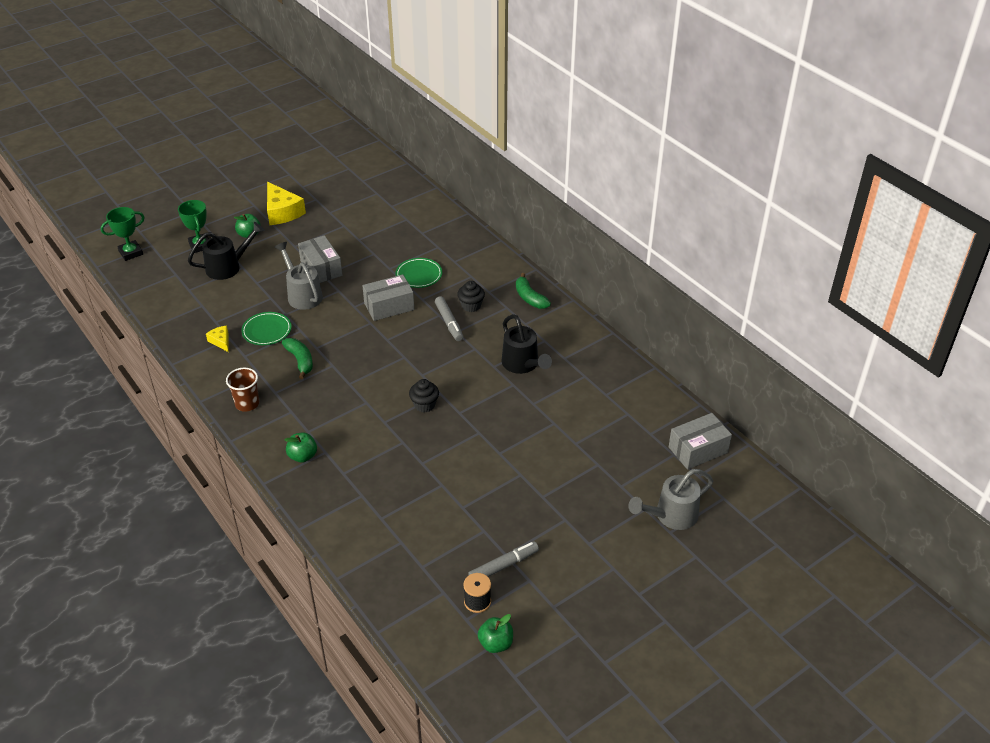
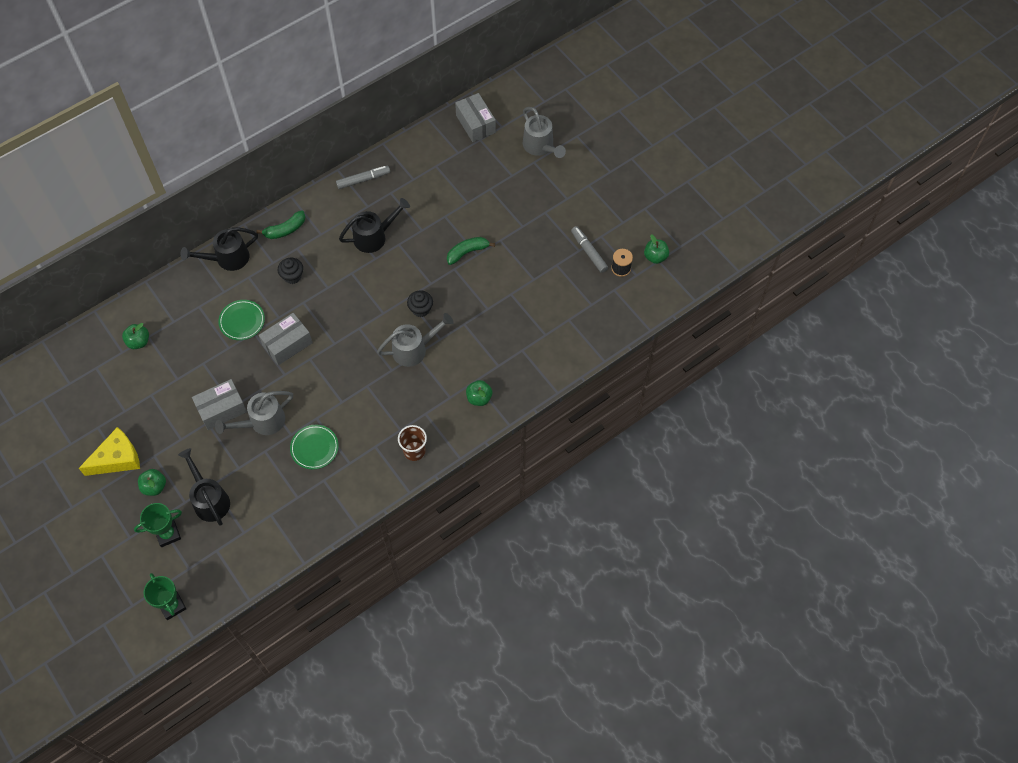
camera: 90 degrees left, 20 degrees up
yellow cheese [206,325,229,352] -> none
green banana [282,338,313,379] -> green banana moved to [447,237,495,265]
grey box [362,275,415,321] -> grey box turned 75 degrees clockwise [259,313,312,365]
grey marker [435,296,463,341] -> grey marker moved to [336,166,390,189]
none -> green apple [122,323,149,349]
none -> black watering can [181,227,258,271]
none -> grey watering can [377,313,454,367]

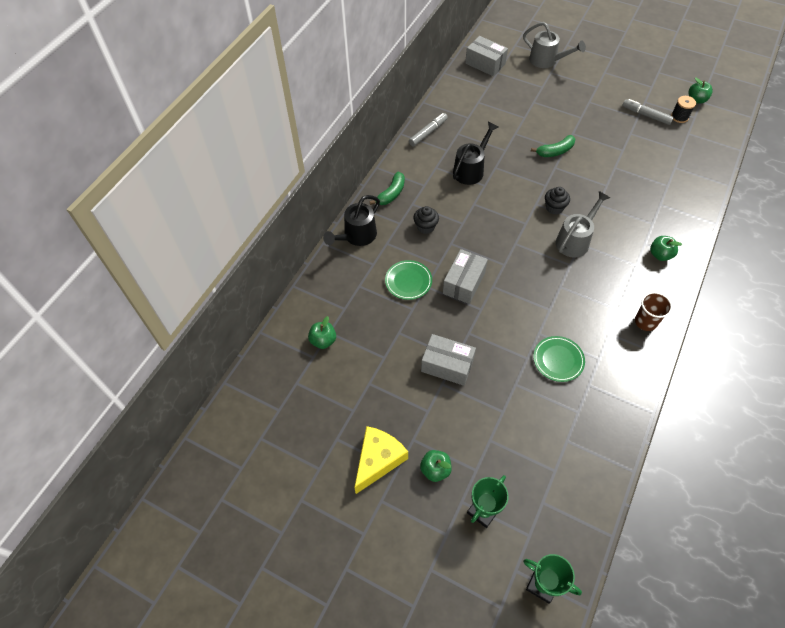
camera: 25 degrees left, 5 degrees down
black watering can [178,448,230,526] -> none
grey box [192,379,247,430] -> grey box turned 75 degrees clockwise [421,334,476,386]
grey watering can [215,391,293,435] -> none
green banana [447,237,495,265] -> green banana turned 150 degrees counterclockwise [531,135,575,157]

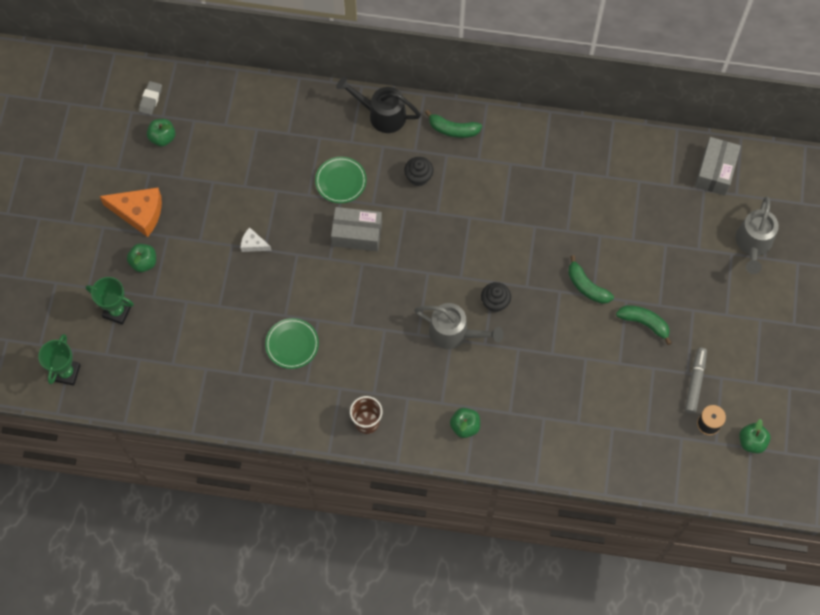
camera: 70 degrees right, 10 degrees up
green apple [308,316,336,349] -> green apple moved to [147,119,175,147]
yellow cheese [354,426,408,494] -> orange cheese [100,188,162,237]
grey marker [409,113,448,146] -> none
grey box [421,334,476,386] -> white cheese [241,227,272,252]
black watering can [453,122,498,185] -> none
none -> grey eraser [139,81,162,115]
none -> green banana [616,305,672,345]

